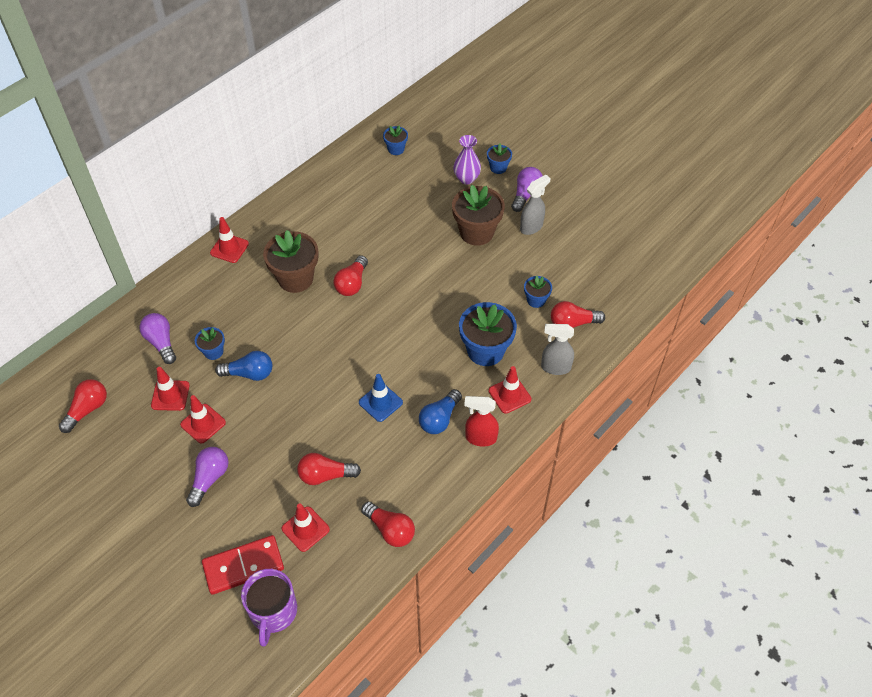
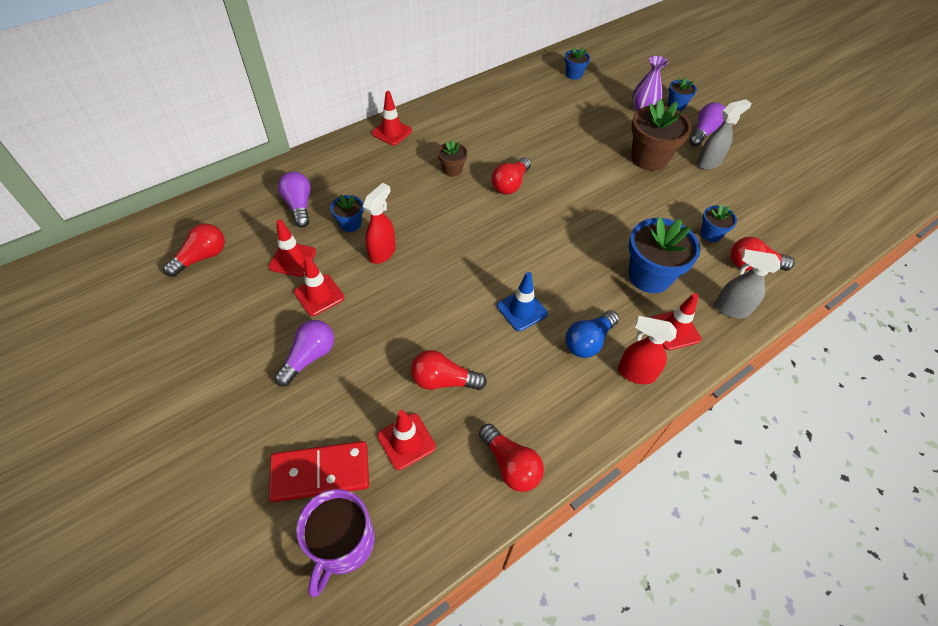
camera: 10 degrees right, 0 degrees up
blue light bulb [215,351,272,381] -> red spray bottle [363,183,396,264]
brown flower pot [263,230,318,293] -> brown flower pot [438,140,468,177], size x0.52

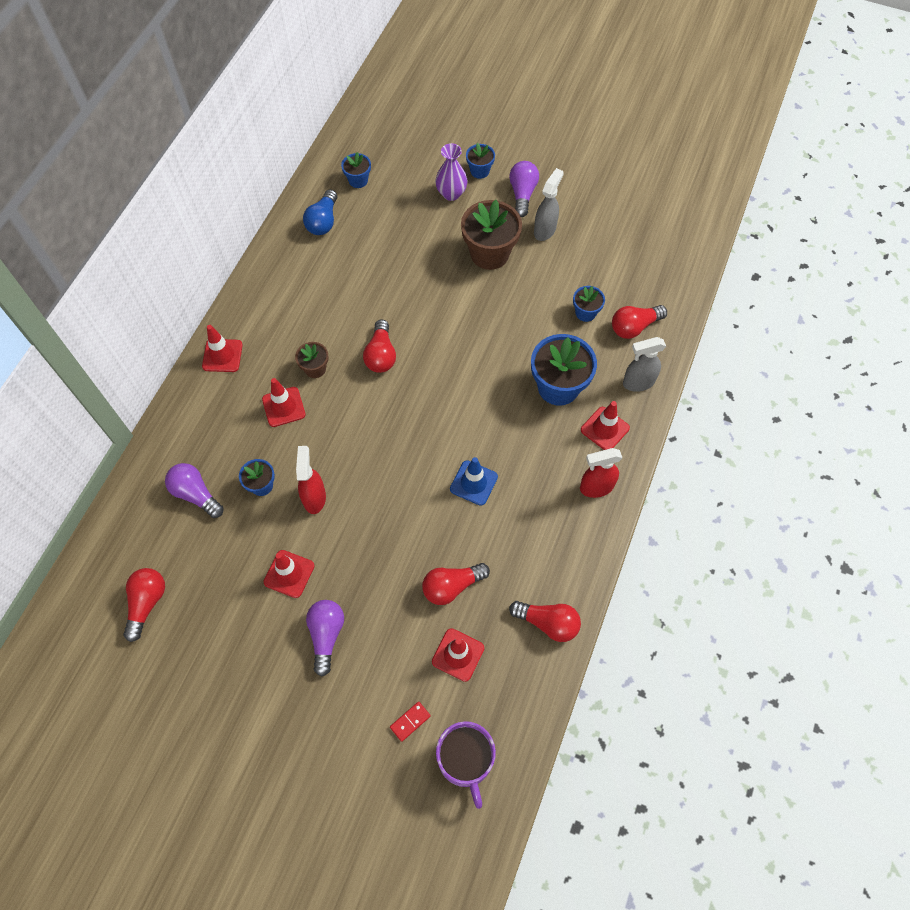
camera: 30 degrees left, 10 degrees up
red traffic cone [269,219,316,277] -> red traffic cone moved to [262,378,306,427]
red domino [269,441,369,502] -> red domino [390,702,431,742], size x0.44
blue light bulb [565,310,619,358] -> blue light bulb moved to [303,189,337,235]

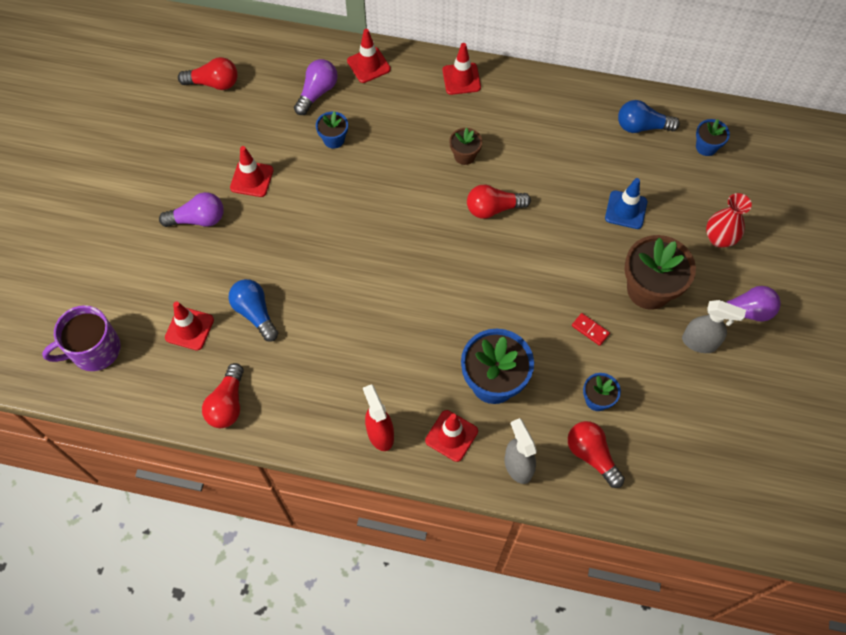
camera: 80 degrees right, 0 degrees up
red traffic cone [262,378,306,427] -> red traffic cone moved to [347,29,391,83]
red spray bottle [296,446,326,514] -> none
red domino [390,702,431,742] -> red domino moved to [572,313,610,346]
red light bulb [422,563,490,605] -> blue light bulb [228,279,278,342]
purple vase [435,143,467,201] -> red vase [706,193,752,248]
blue traffic cone [450,457,498,506] -> blue traffic cone moved to [605,178,647,229]
blue flower pot [466,143,495,179] -> none

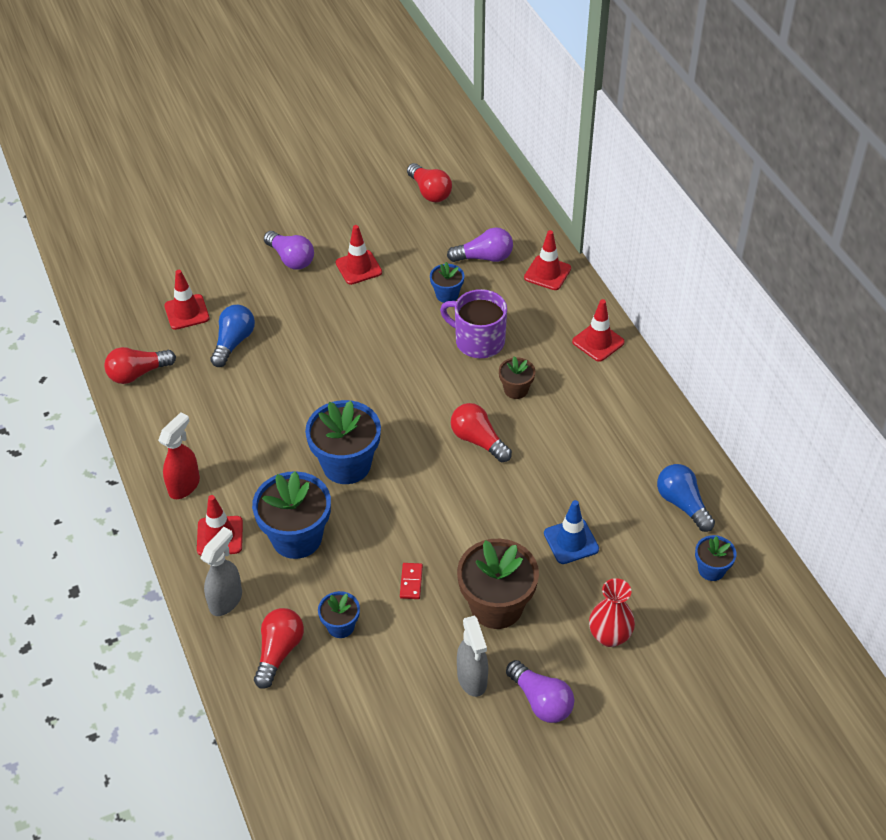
camera: 55 degrees right, 15 degrees down
purple mug [42,305,121,371] -> purple mug moved to [440,289,507,358]
none -> blue flower pot [305,400,381,484]

